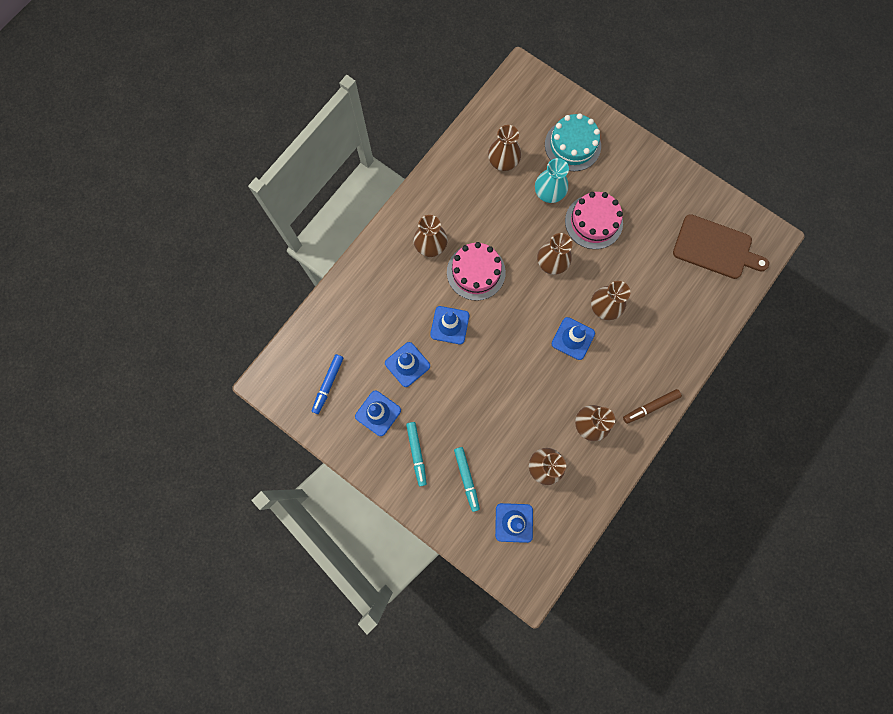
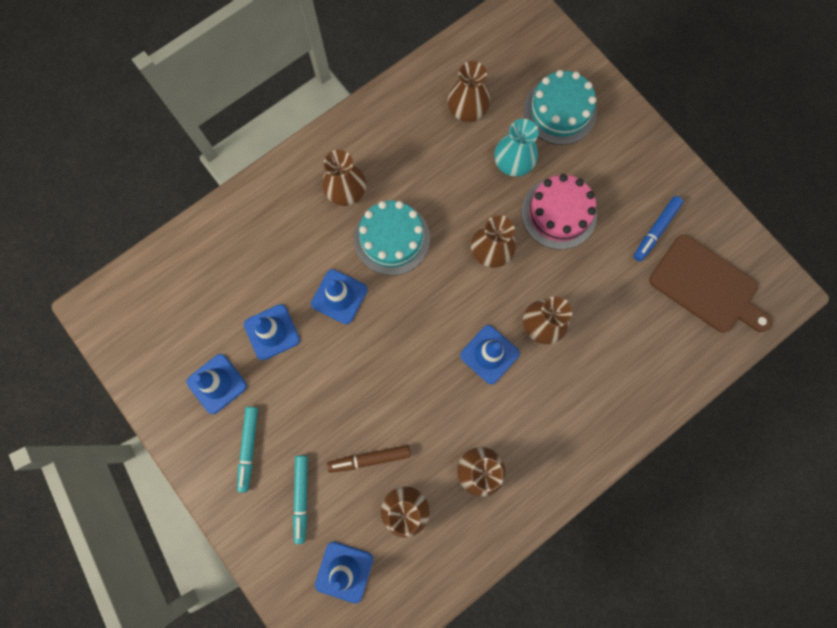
camera: 15 degrees right, 0 degrees up
blue marker [312,354,343,414] -> blue marker moved to [633,196,683,261]
pink cake [447,242,506,301] -> turquoise cake [354,200,430,276]
brown marker [623,389,682,424] -> brown marker moved to [327,445,411,473]

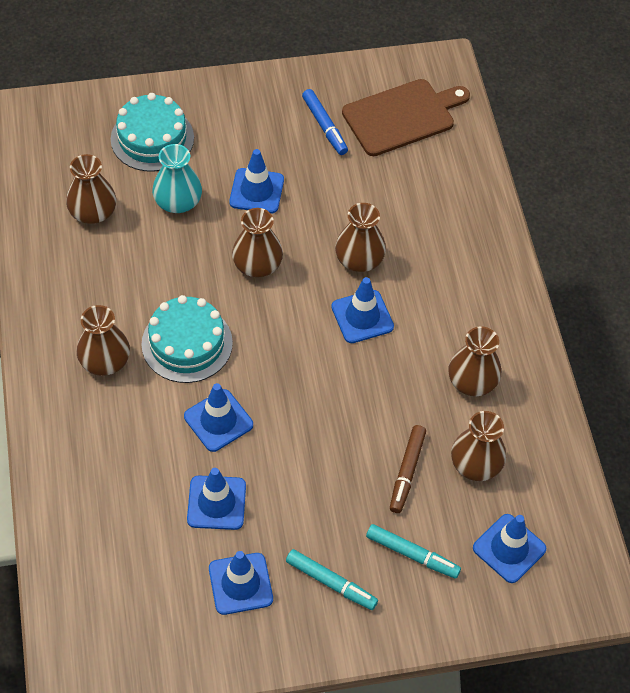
camera: 65 degrees left, 20 degrees down
pink cake [521,174,597,250] -> blue traffic cone [229,149,284,213]

